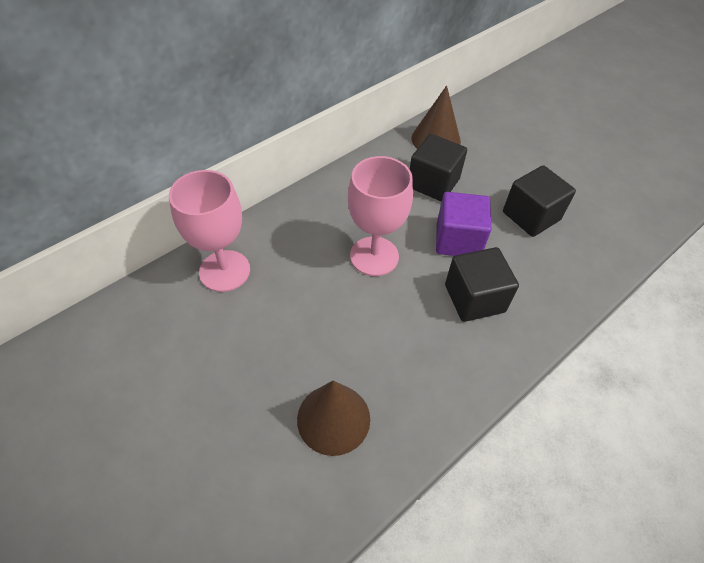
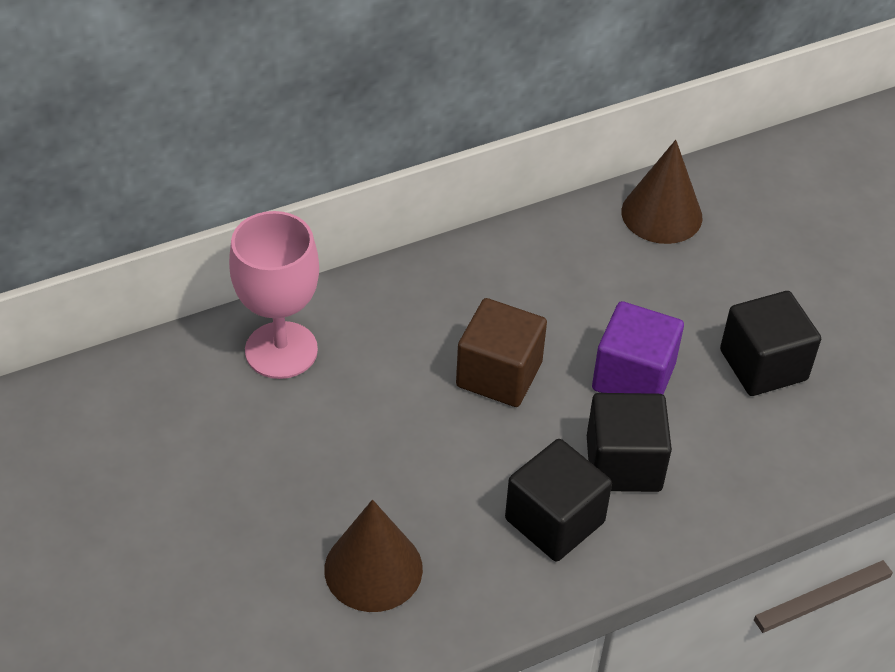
camera: 15 degrees right, 5 degrees down
pink goblet [348,156,413,276] -> brown cube [456,298,547,407]
black cube [410,134,467,202] -> black cube moved to [505,439,612,562]

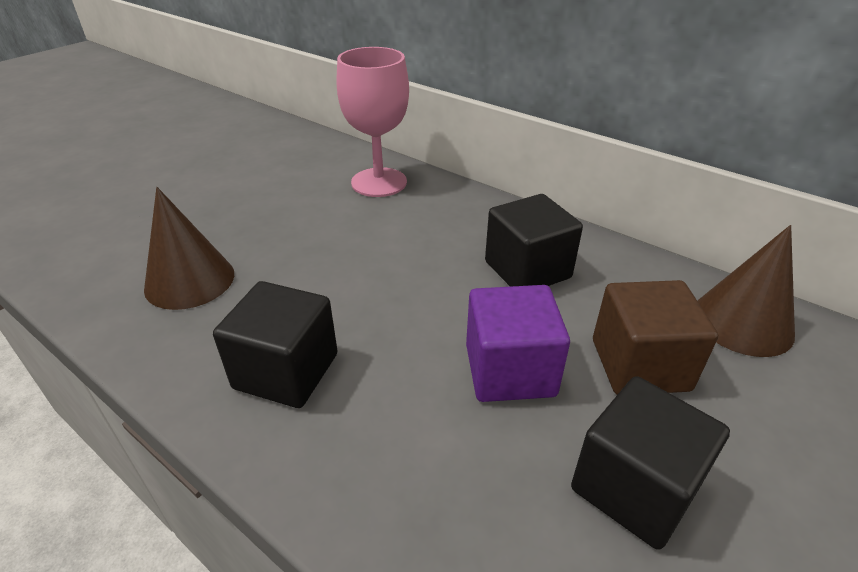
camera: 65 degrees right, 10 degrees down
brown cube [456,298,547,407] -> brown cube moved to [593,280,718,395]
black cube [587,393,672,492] -> black cube moved to [485,194,583,287]

